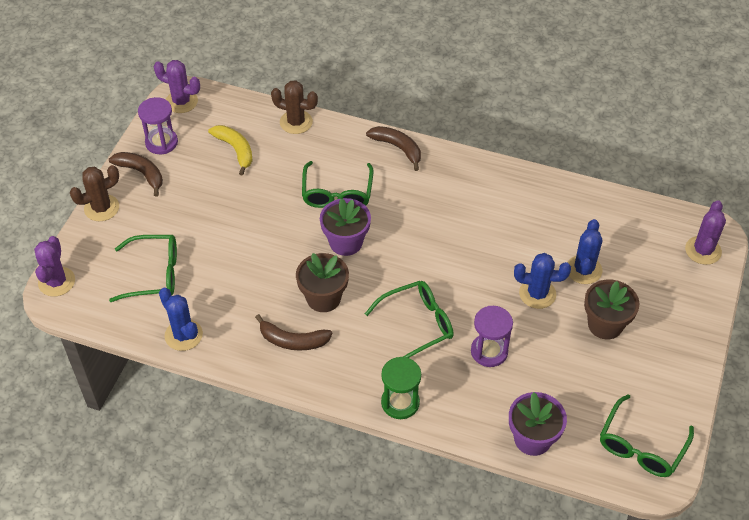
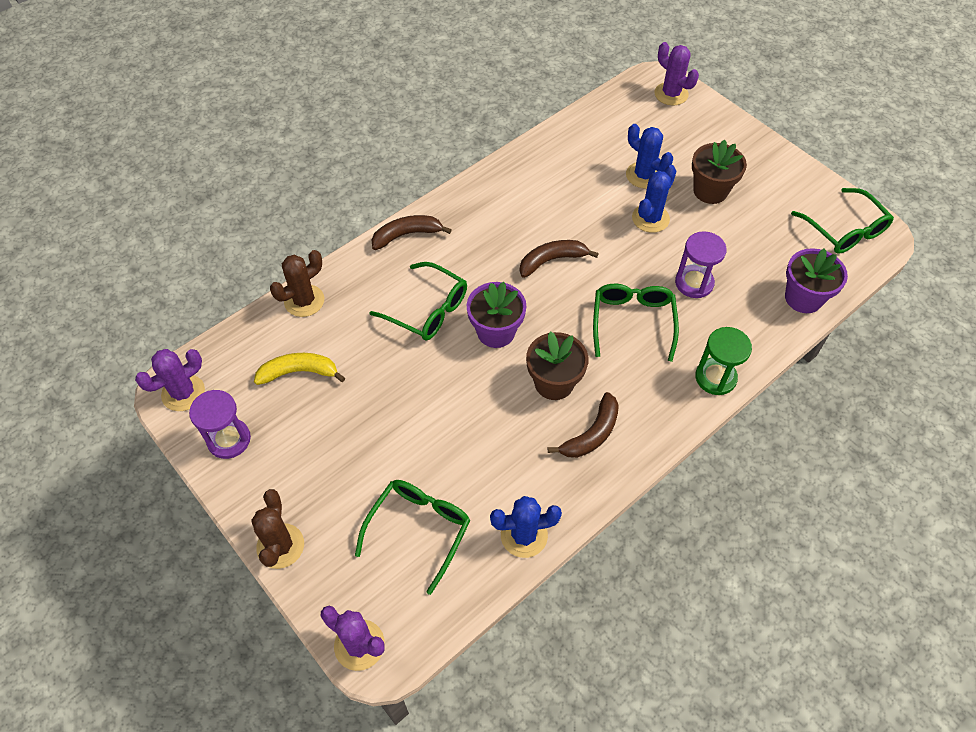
camera: 60 degrees left, 5 degrees up
brown banana [109,152,163,197] -> brown banana moved to [520,240,599,278]

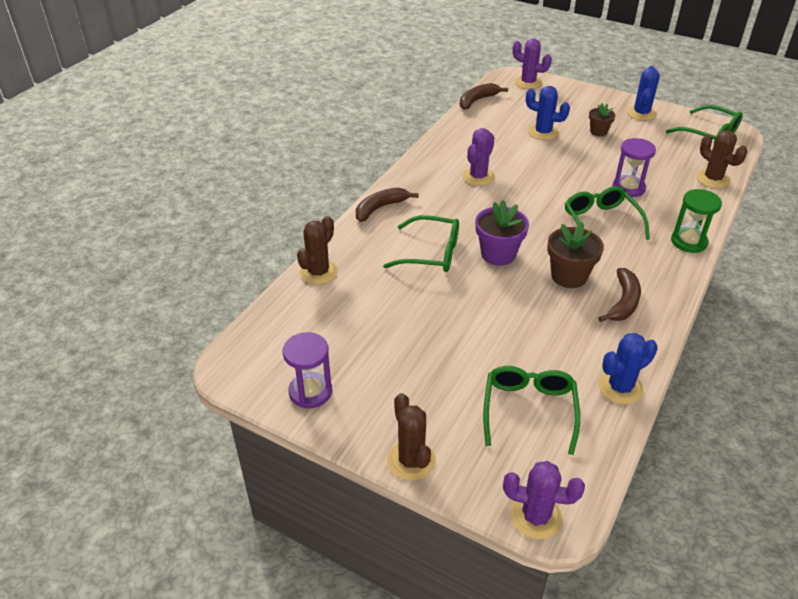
camera: 20 degrees left, 15 degrees down
purple cactus [135,349,205,411] -> purple cactus moved to [462,128,495,186]
yellow banana [254,353,345,385] -> none
brown banana [520,240,599,278] -> brown banana moved to [460,83,508,110]
blue cactus [632,165,676,233] -> blue cactus moved to [627,66,660,121]
brown flower pot [692,139,747,204] -> brown flower pot [589,103,616,136], size x0.60
purple flower pot [785,248,848,313] -> brown cactus [696,130,747,188]

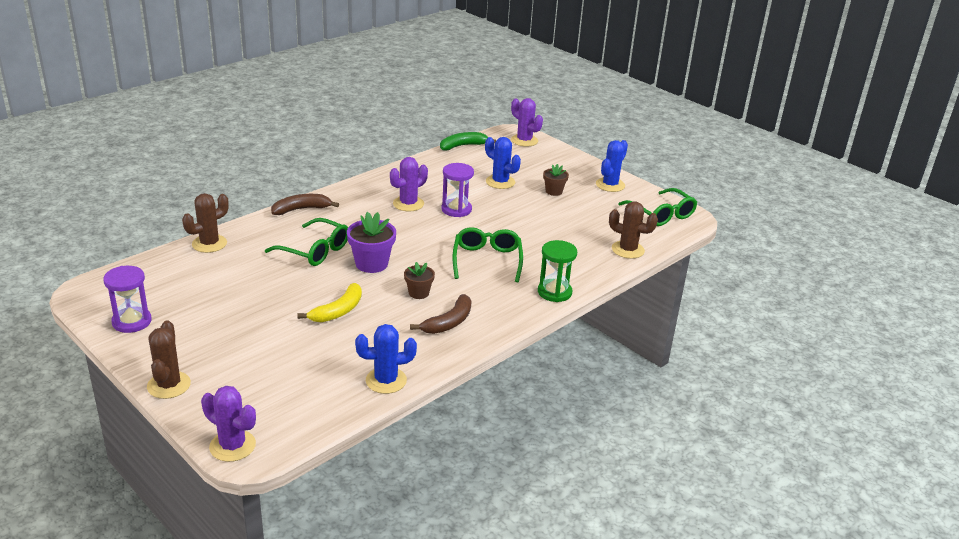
camera: 15 degrees right, 10 degrees down
brown banana [460,83,508,110] -> green banana [440,132,496,150]
green glasses [483,366,580,455] -> none
brown flower pot [547,222,604,288] -> brown flower pot [404,262,435,299], size x0.60
purple hourglass [612,138,656,197] -> purple hourglass moved to [441,163,474,217]
brown cactus [696,130,747,188] -> brown cactus turned 45 degrees counterclockwise [609,201,658,259]
none -> yellow banana [297,283,362,322]

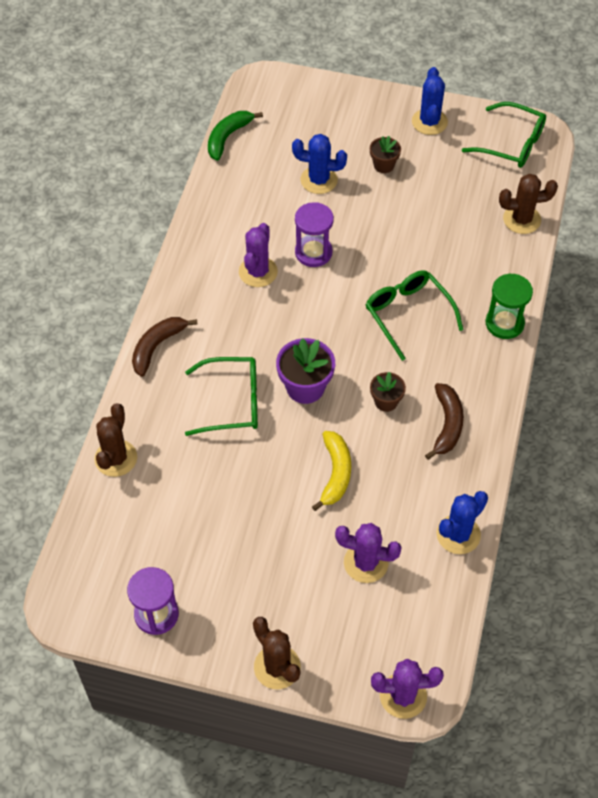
camera: 30 degrees left, 25 degrees up
purple cactus [511,98,543,147] -> purple cactus moved to [335,523,402,583]

